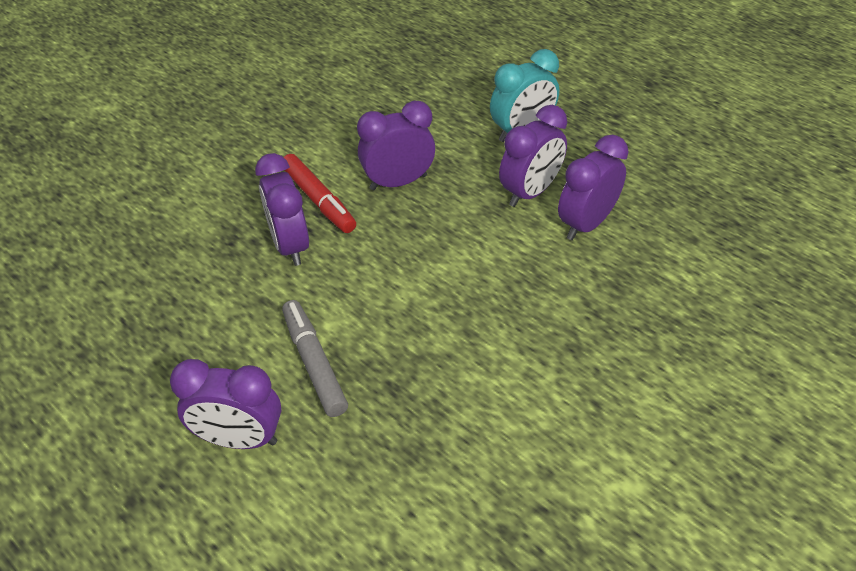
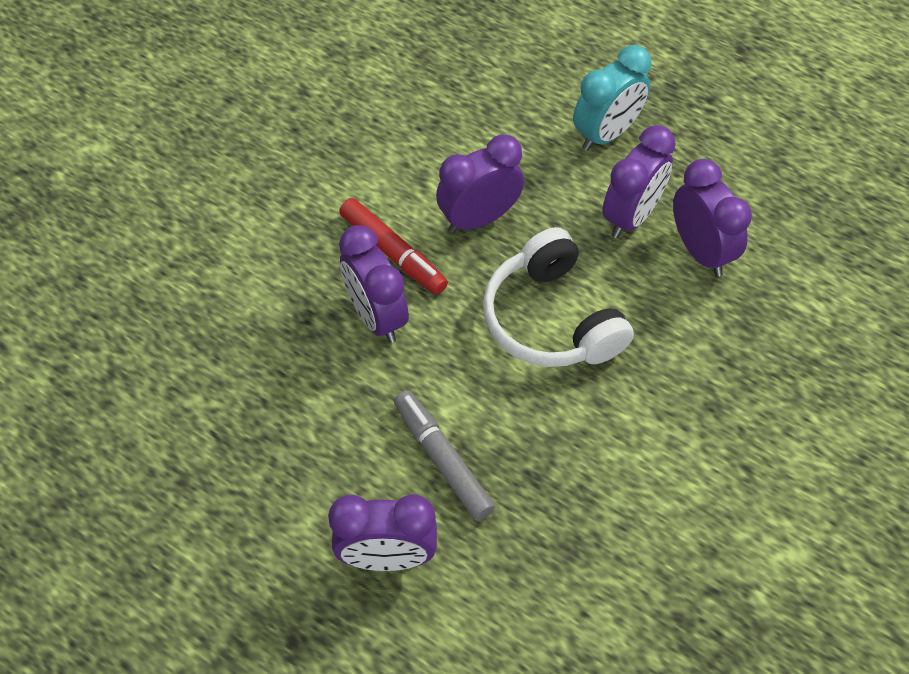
camera: 10 degrees left, 10 degrees up
purple clock [558,135,629,240] -> purple clock turned 120 degrees clockwise [673,159,752,276]
none -> white headphones [483,227,634,367]

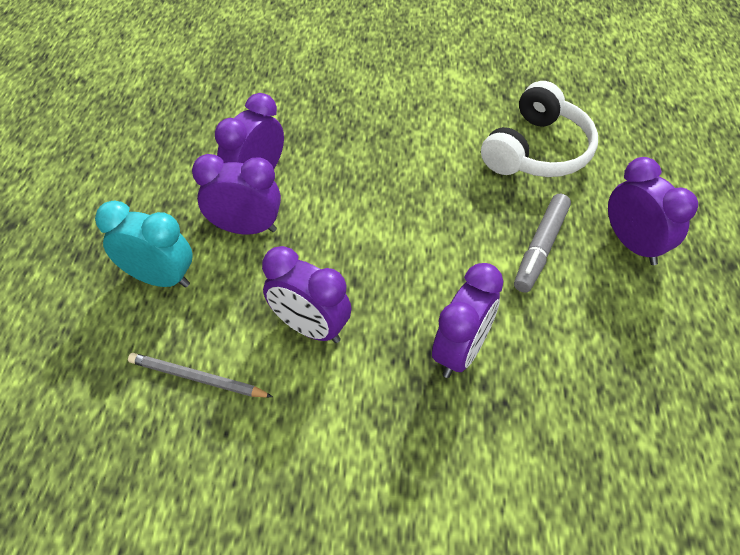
camera: 120 degrees left, 5 degrees down
red marker [339,198,448,295] -> none
white headphones [483,227,634,367] -> white headphones moved to [481,81,598,177]
none -> grey pencil [128,353,273,398]

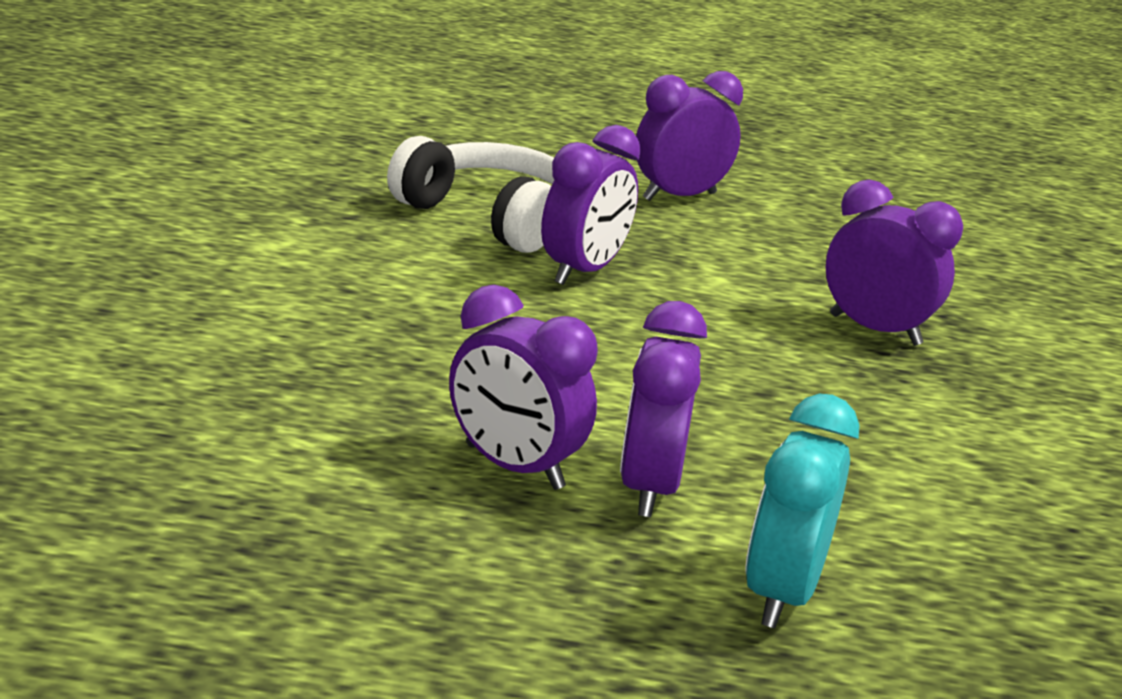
camera: 90 degrees left, 25 degrees down
grey pencil [128,353,273,398] -> none
purple clock [262,246,351,343] -> purple clock moved to [541,125,641,285]
grey marker [514,193,571,293] -> none

